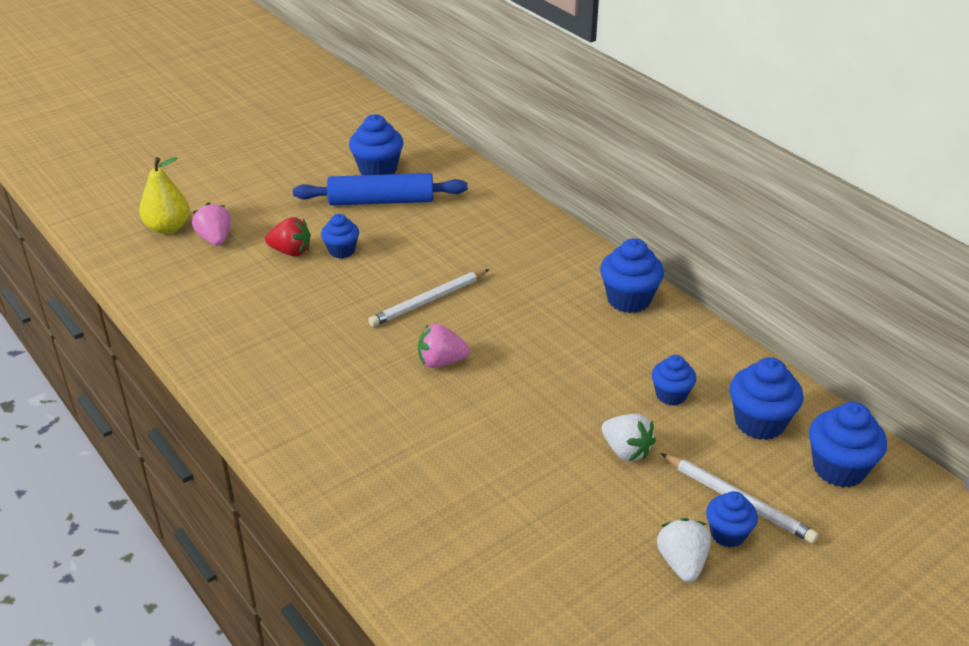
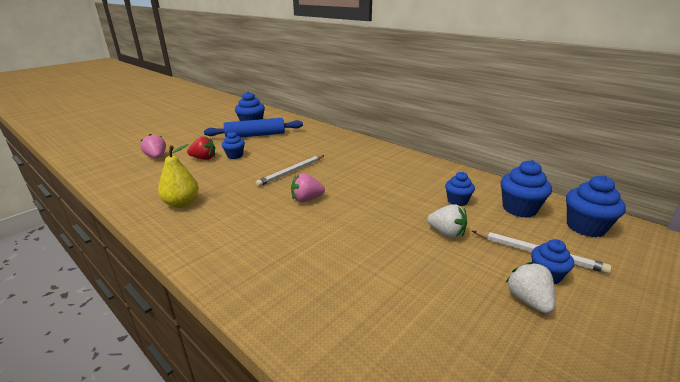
camera: 10 degrees left, 10 degrees down
yellow pear [139,157,190,234] -> yellow pear moved to [158,144,199,208]
blue cupcake [600,238,664,313] -> none

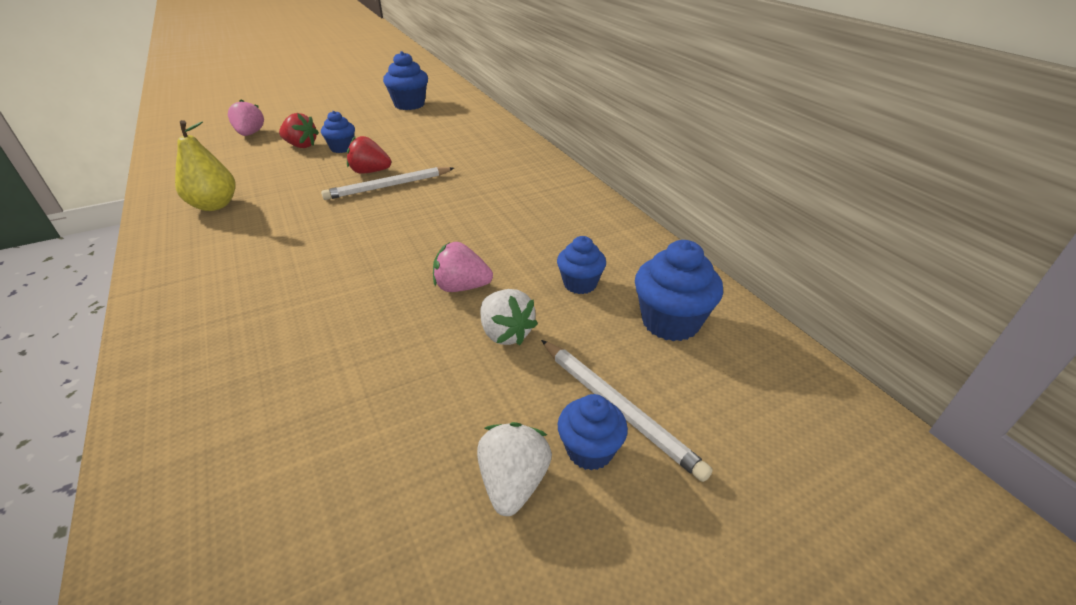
camera: 20 degrees right, 10 degrees up
blue rolling pin [204,118,303,138] -> none
pink strawberry [291,173,325,202] -> pink strawberry moved to [433,242,493,292]
blue cupcake [566,175,626,237] -> none
none -> red strawberry [347,136,391,174]

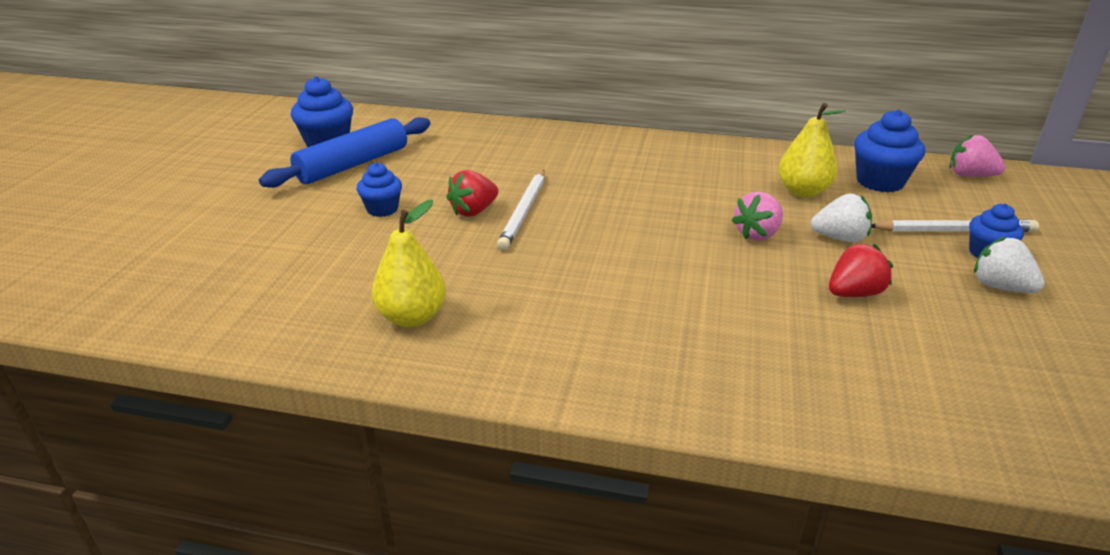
camera: 50 degrees left, 5 degrees down
pink strawberry [228,99,264,136] -> pink strawberry moved to [950,134,1006,177]
red strawberry [279,113,319,148] -> red strawberry moved to [829,243,893,297]
blue cupcake [557,236,606,294] -> yellow pear [778,103,846,197]
none -> blue rolling pin [259,117,430,188]

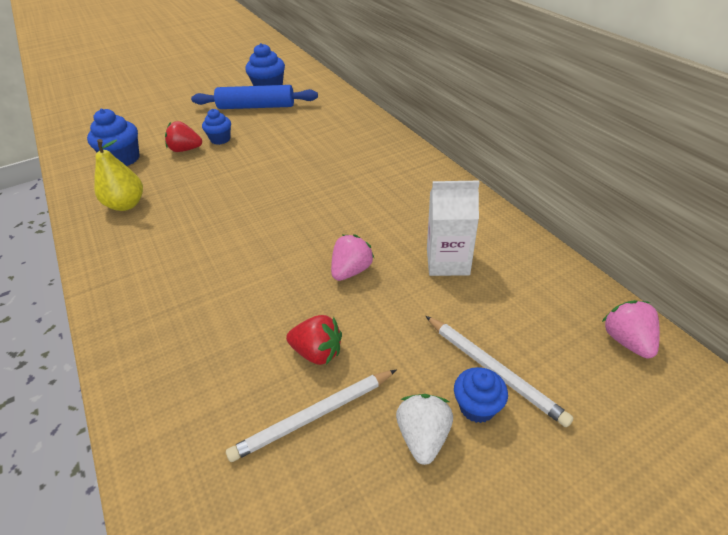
camera: 50 degrees right, 10 degrees up
red strawberry [446,170,498,217] -> red strawberry moved to [165,121,202,152]
white pencil [497,170,545,250] -> white pencil moved to [226,370,396,462]
pink strawberry [732,191,783,241] -> pink strawberry turned 120 degrees clockwise [331,234,374,281]
yellow pear [778,103,846,197] -> white carton [427,181,480,276]
white strawberry [811,193,872,242] -> none
blue cupcake [854,109,925,192] -> blue cupcake moved to [87,109,140,166]

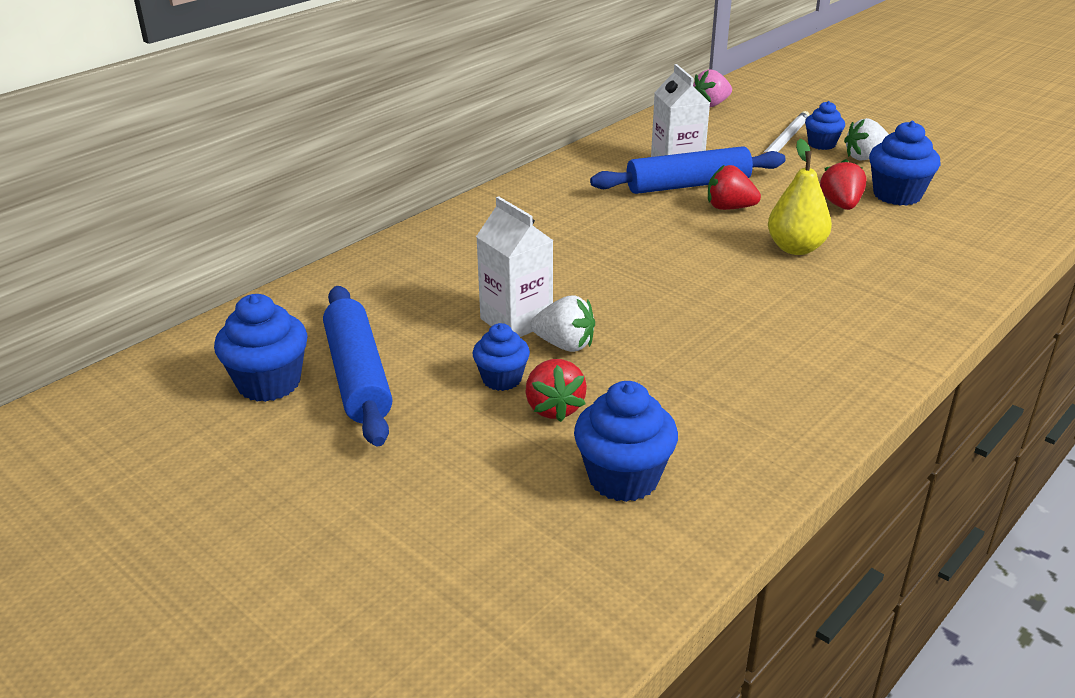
camera: 110 degrees left, 10 degrees down
yellow pear [94,139,143,211] -> yellow pear moved to [768,139,832,255]
white pencil [226,370,396,462] -> blue cupcake [869,121,940,206]
pink strawberry [331,234,374,281] -> red strawberry [708,165,761,210]
none -> white carton [476,196,554,337]
none -> white strawberry [531,295,595,352]
none -> blue rolling pin [590,146,786,194]

